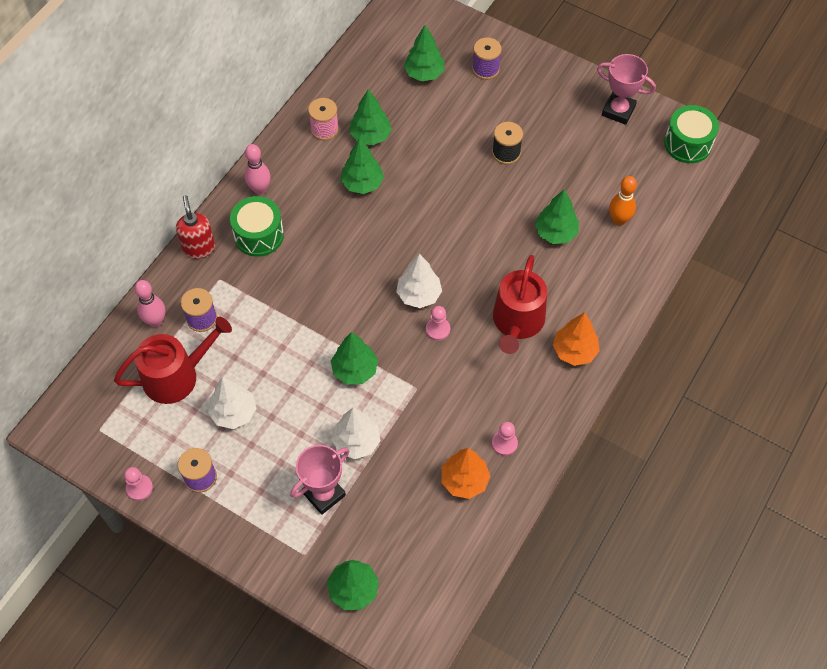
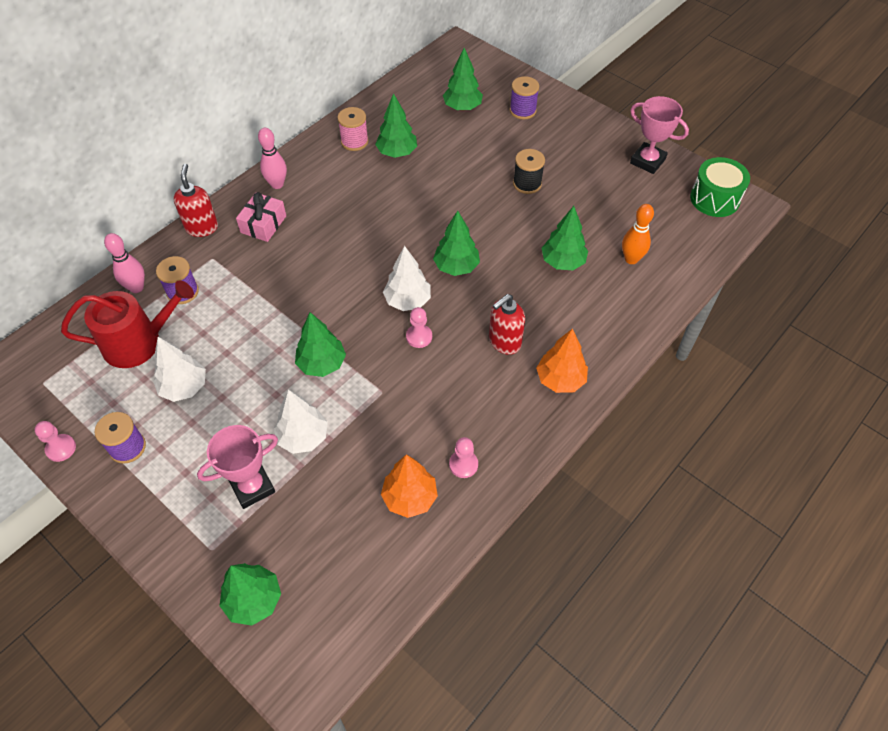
camera: 10 degrees right, 5 degrees down
green drum [230,196,284,257] -> pink gift [236,192,286,242]
green tree [340,138,384,194] -> green tree moved to [433,211,480,276]
red watering can [493,255,547,354] -> red soap dispenser [489,294,525,355]

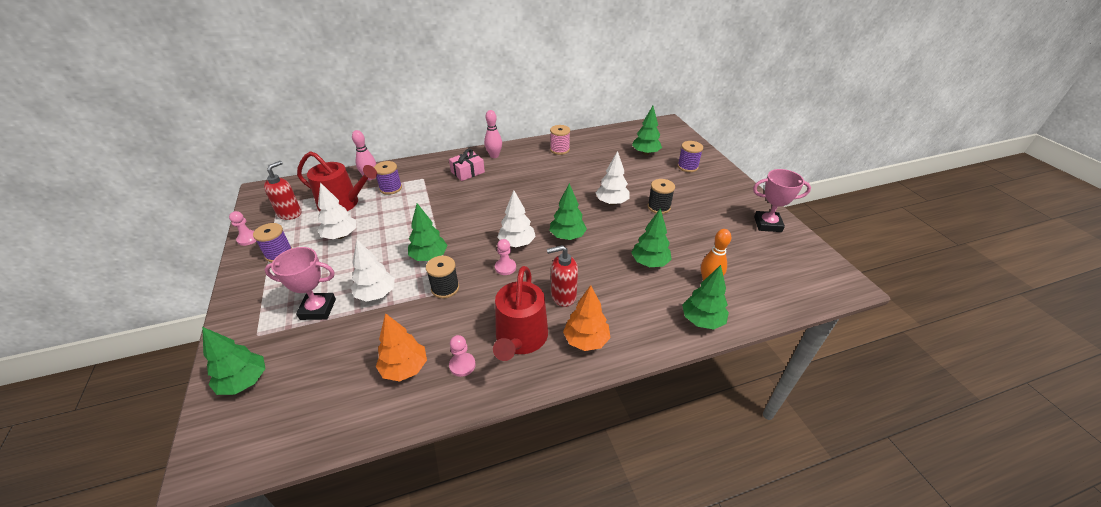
camera: 30 degrees right, 15 degrees down
red soap dispenser [173,164,218,237] -> red soap dispenser moved to [264,161,301,220]
green tree [375,93,417,158] -> green tree moved to [682,265,729,329]
pink trophy [630,96,689,174] -> pink trophy turned 60 degrees counterclockwise [753,169,811,232]
green drum [690,157,750,217] -> none
none -> black spool [426,256,459,298]
none -> red watering can [493,266,548,361]
none -> white tree [596,151,630,205]

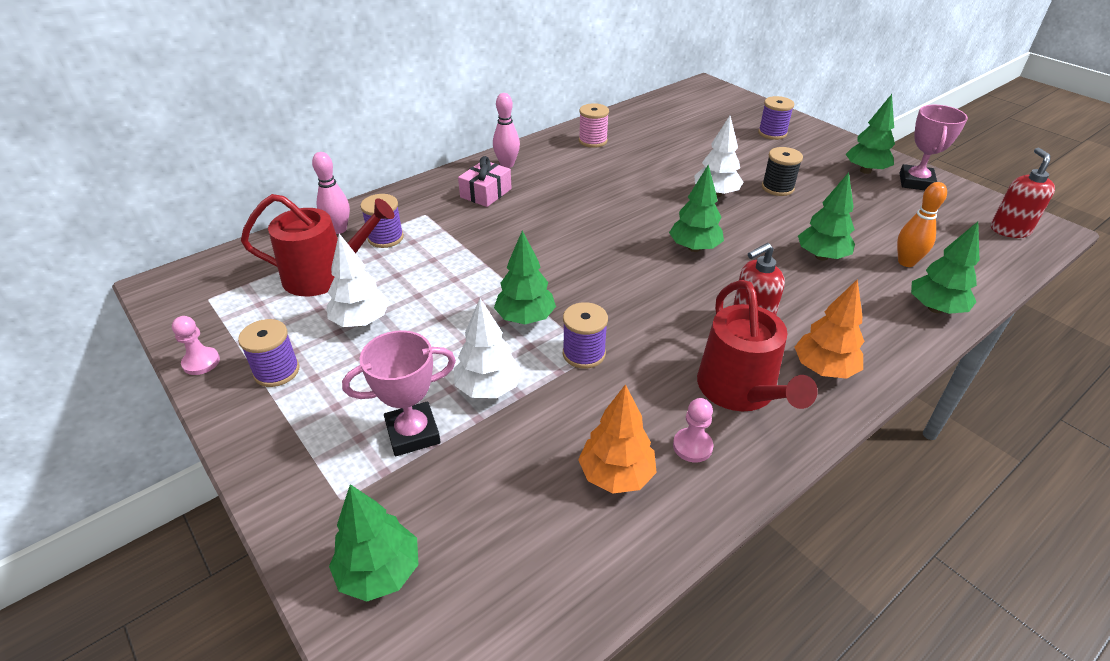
camera: 20 degrees left, 0 degrees up
red soap dispenser [264,161,301,220] -> red soap dispenser moved to [991,148,1055,238]
black spool [426,256,459,298] -> purple spool [563,302,608,369]
pink pawn [495,239,516,275] -> none
white tree [497,190,536,247] -> none
green tree [632,106,662,155] -> green tree moved to [846,94,895,174]
pink trophy [753,169,811,232] -> pink trophy turned 60 degrees counterclockwise [899,105,968,190]

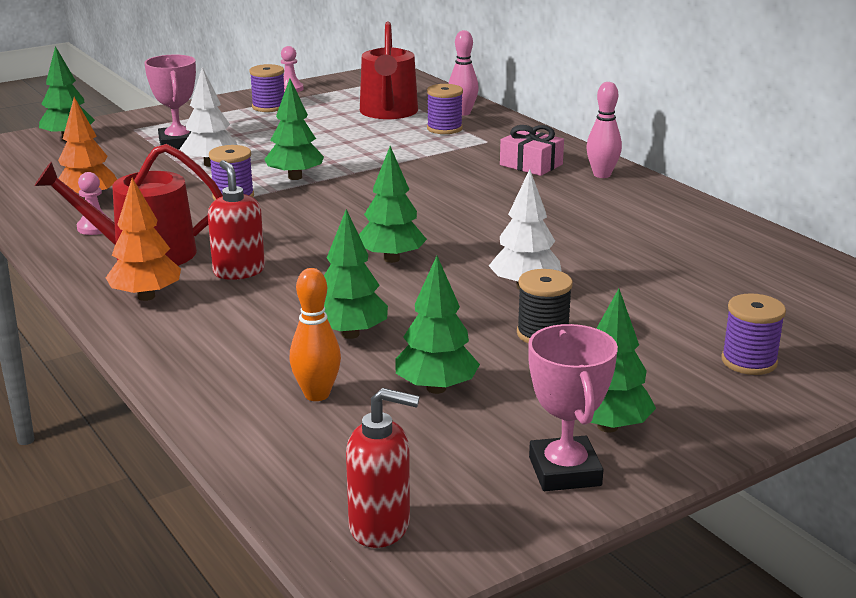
camera: 95 degrees right, 15 degrees down
white tree [327,234,389,327] -> none
pink spool [579,103,609,148] -> none
pink trophy [899,105,968,190] -> pink trophy turned 60 degrees clockwise [528,324,618,491]
green tree [911,221,979,314] -> green tree moved to [395,256,480,394]

